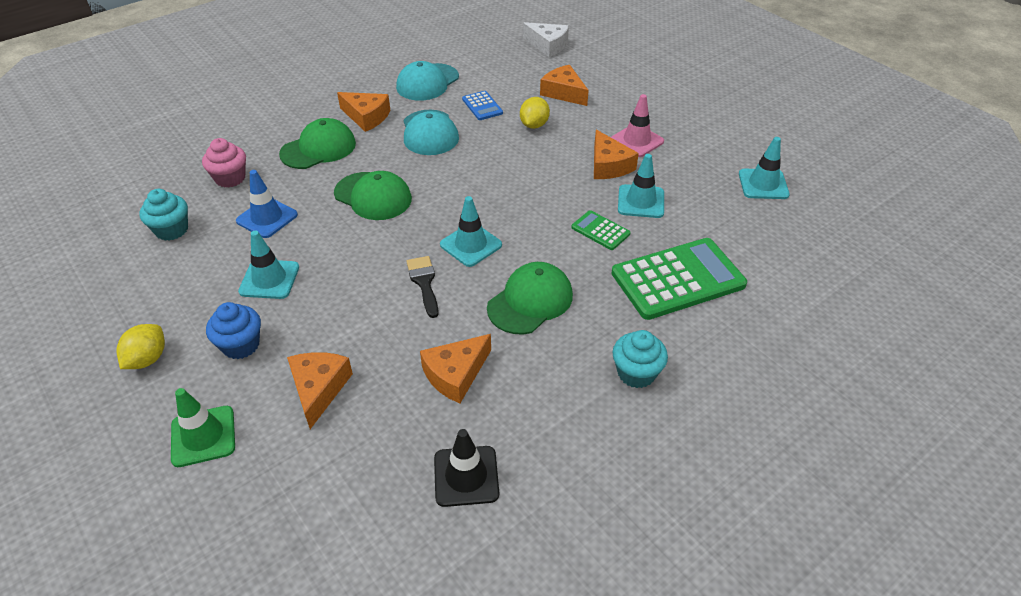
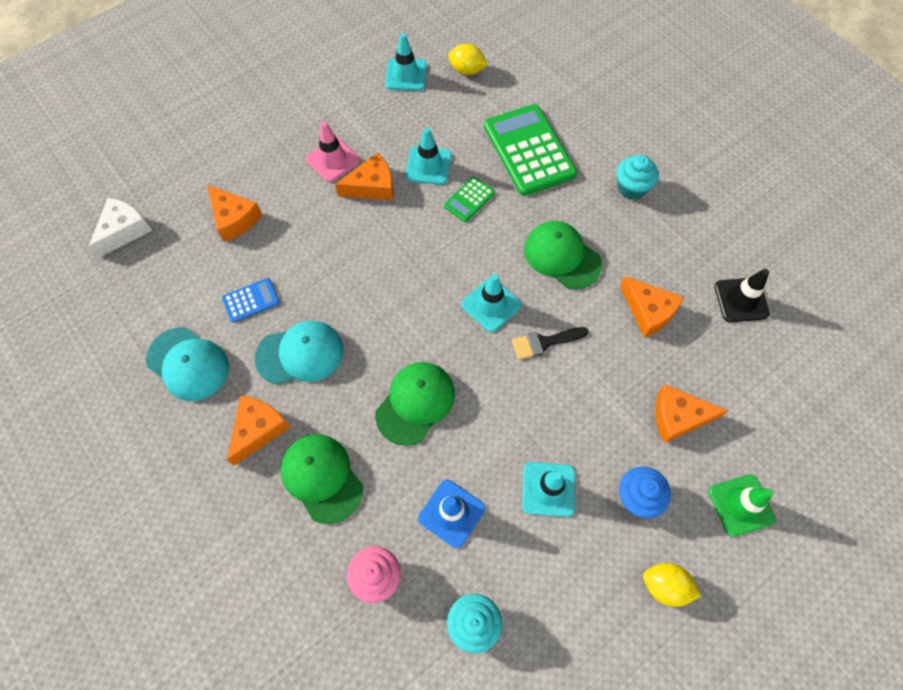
camera: 90 degrees left, 20 degrees up
yellow lemon [520,97,550,129] -> yellow lemon moved to [448,44,488,75]
orange cheese [540,65,589,106] -> orange cheese turned 90 degrees counterclockwise [207,185,262,242]

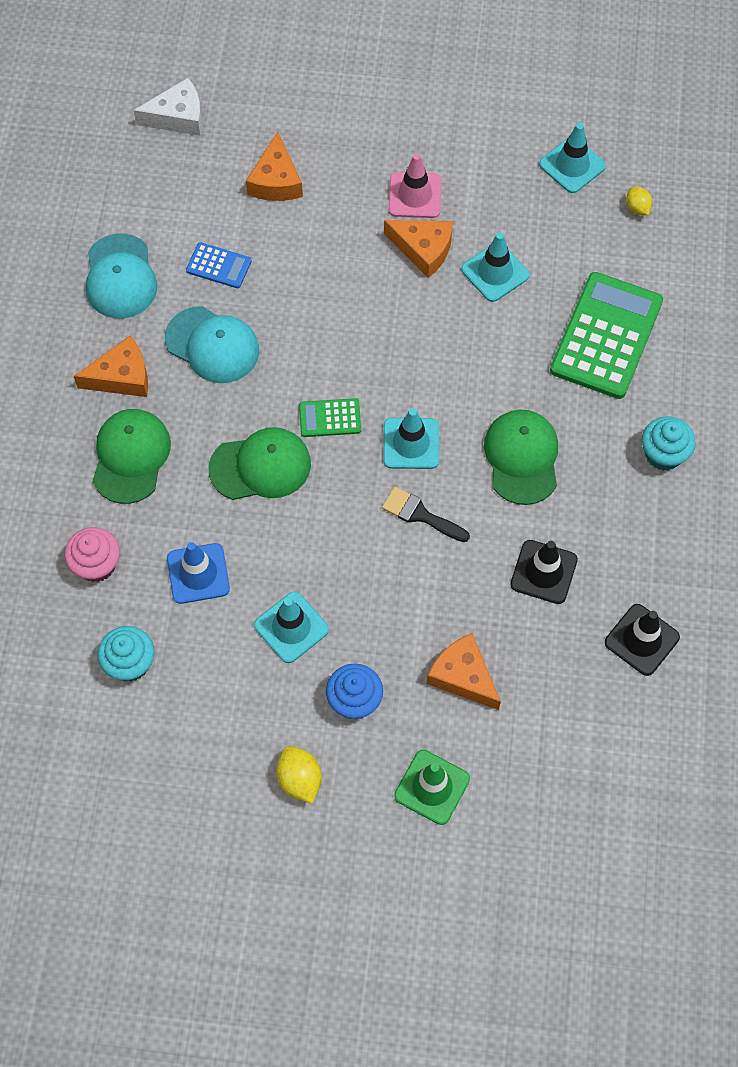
camera: 45 degrees right, 0 degrees up
green calculator [444,176,495,222] -> green calculator moved to [299,398,361,437]
yellow lemon [448,44,488,75] -> yellow lemon [626,187,652,215], size x0.66
orange cheese [620,276,684,337] -> black traffic cone [510,540,578,604]

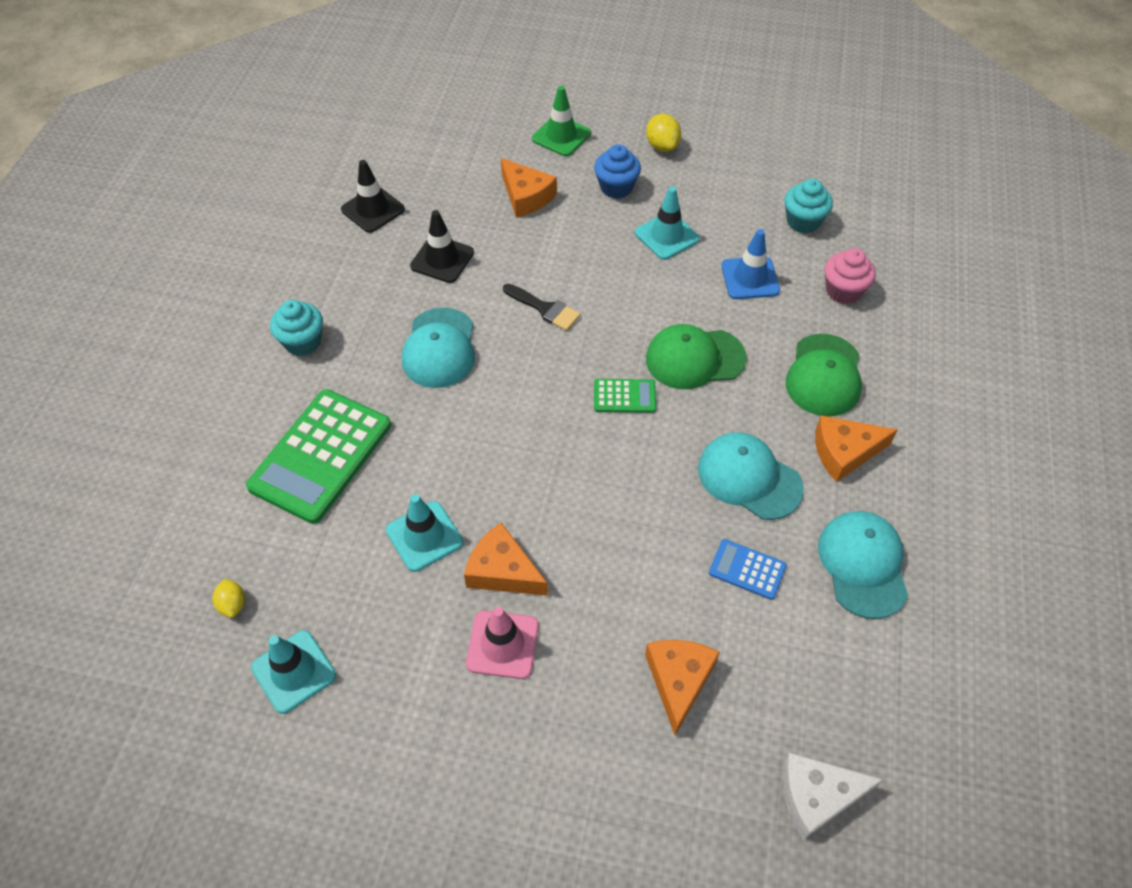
camera: 175 degrees left, 10 degrees down
turquoise traffic cone [383,408,439,469] -> none
green cap [484,410,558,505] -> turquoise cap [402,307,475,388]

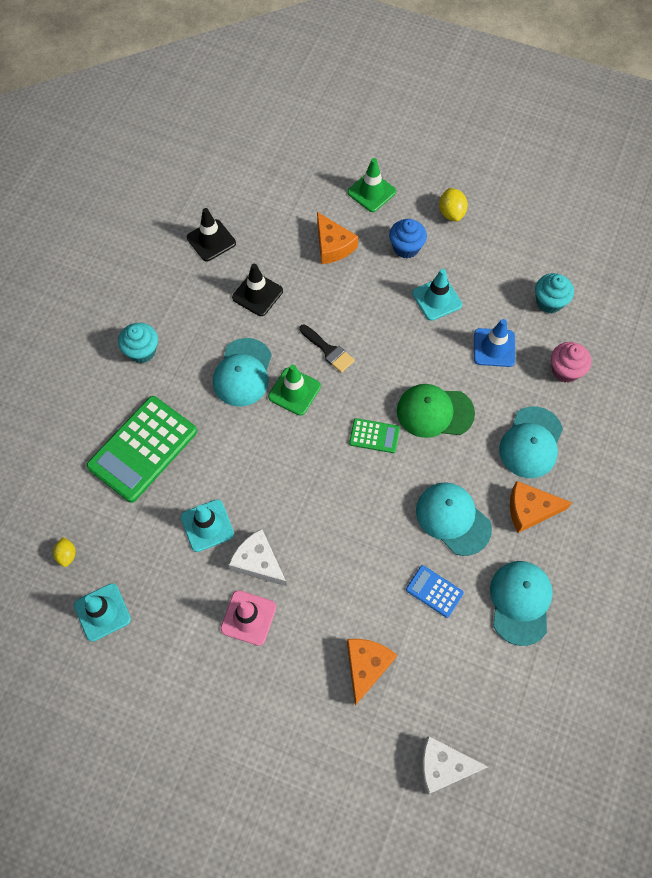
camera: 10 degrees right, 10 degrees up
orange cheese [464,522,548,596] -> white cheese [229,529,287,586]
green cap [786,334,862,417] -> turquoise cap [499,406,563,478]
none -> green traffic cone [268,365,321,415]

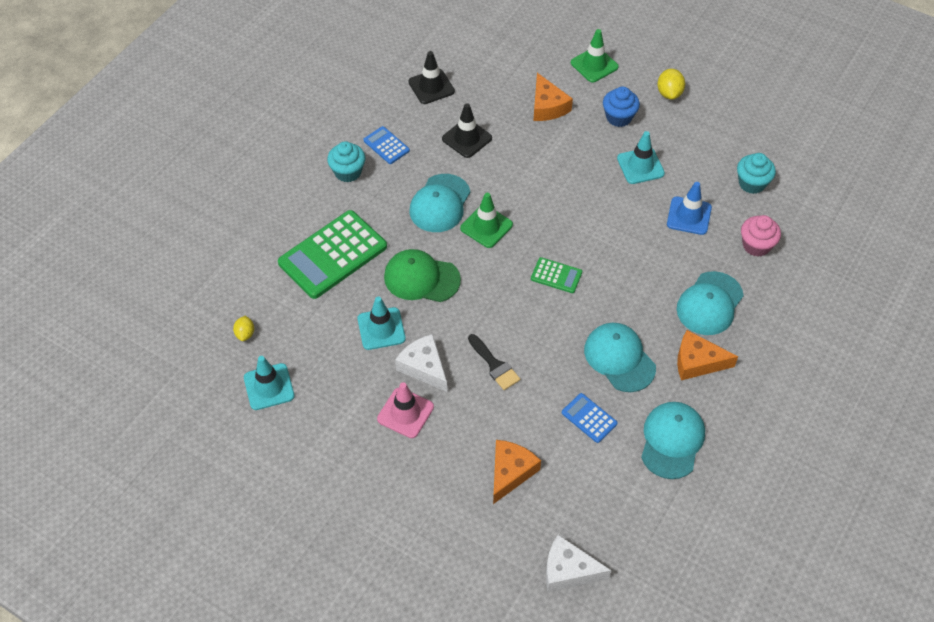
camera: 10 degrees right, 10 degrees down
black brush [300,324,355,373] -> black brush moved to [468,334,520,390]
green cap [397,384,475,438] -> green cap moved to [384,249,461,302]
none -> blue calculator [363,126,410,164]

